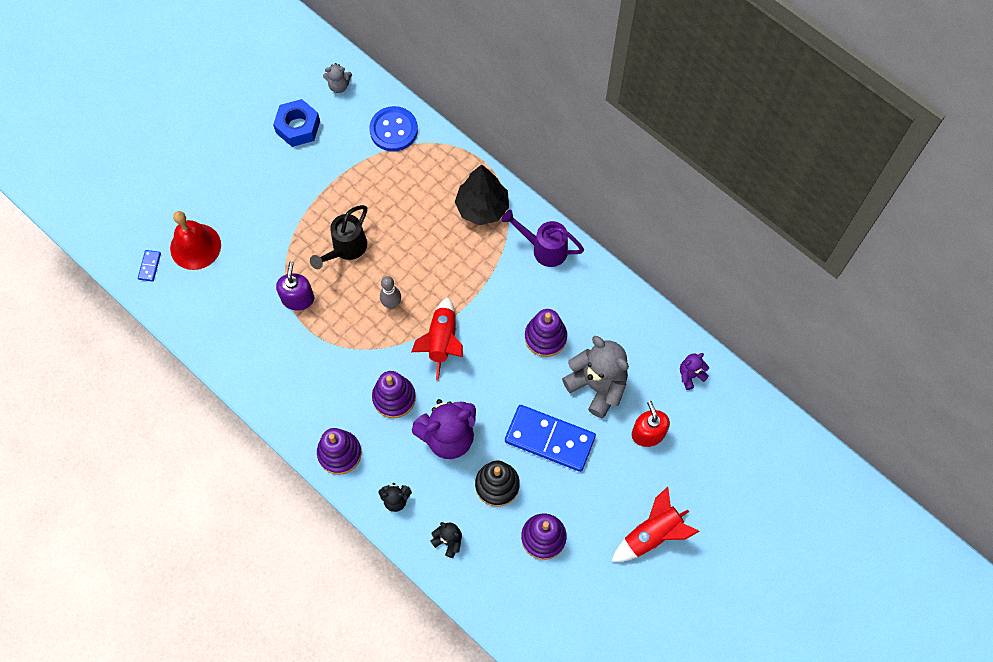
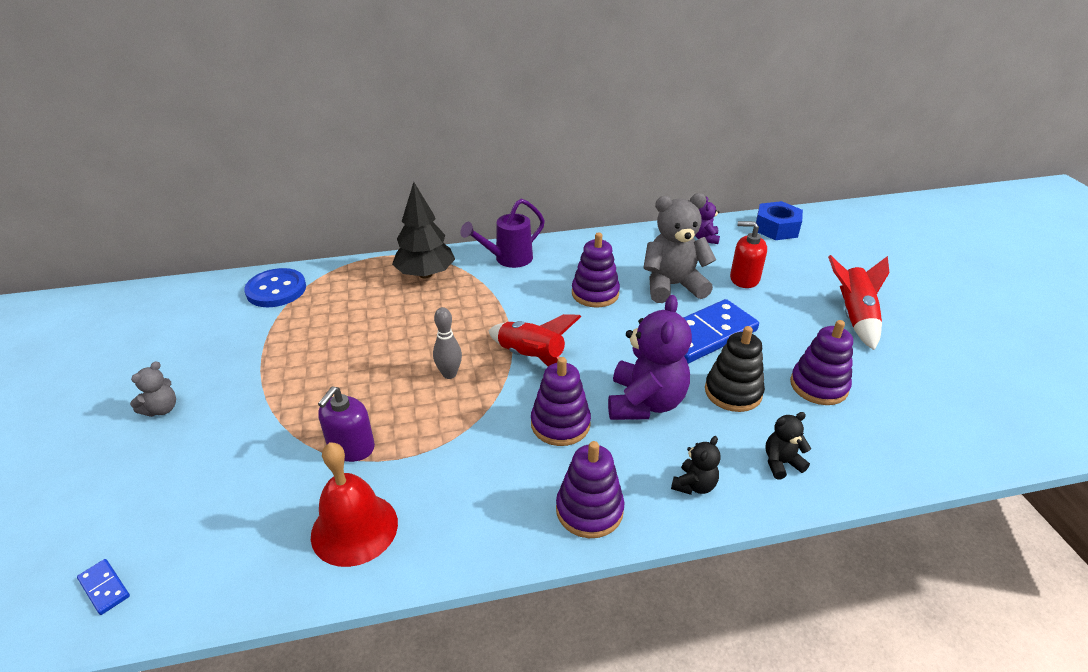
camera: 55 degrees left, 30 degrees down
red bell [170,211,221,270] -> red bell moved to [311,442,398,567]
blue nut [273,99,320,147] -> blue nut moved to [756,201,803,240]
purple soap dispenser [276,261,314,310] -> purple soap dispenser turned 105 degrees counterclockwise [318,386,375,462]
black watering can [310,205,367,269] -> none
grey teddy bear [323,63,352,93] -> grey teddy bear moved to [130,361,176,417]

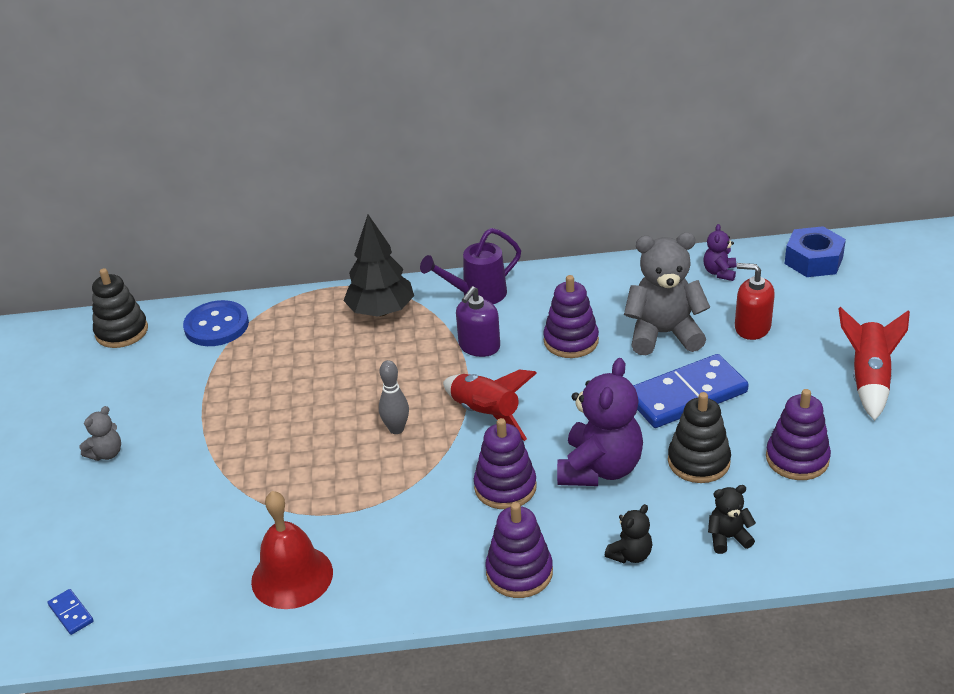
camera: 10 degrees right, 0 degrees up
purple soap dispenser [318,386,375,462] -> purple soap dispenser moved to [456,286,500,357]
none -> black stacking toy [92,268,148,348]

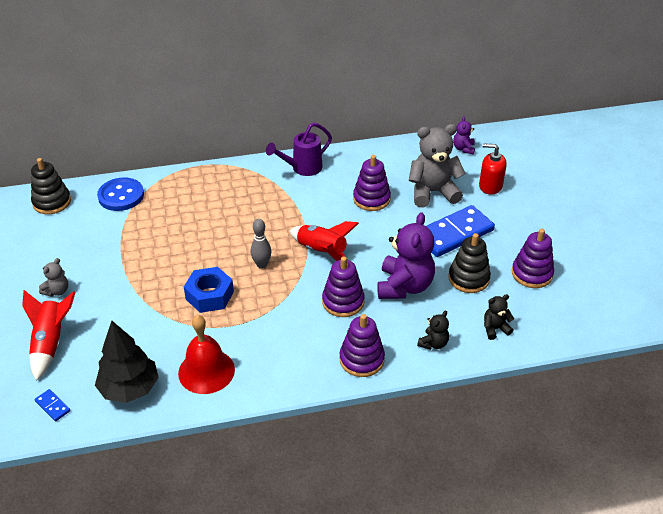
camera: 10 degrees left, 5 degrees up
black tree [343,215,414,317] -> black tree moved to [95,321,159,403]
purple soap dispenser [456,286,500,357] -> none
blue nut [785,226,846,277] -> blue nut moved to [184,267,234,313]
red rocket [838,307,910,421] -> red rocket moved to [22,290,76,381]

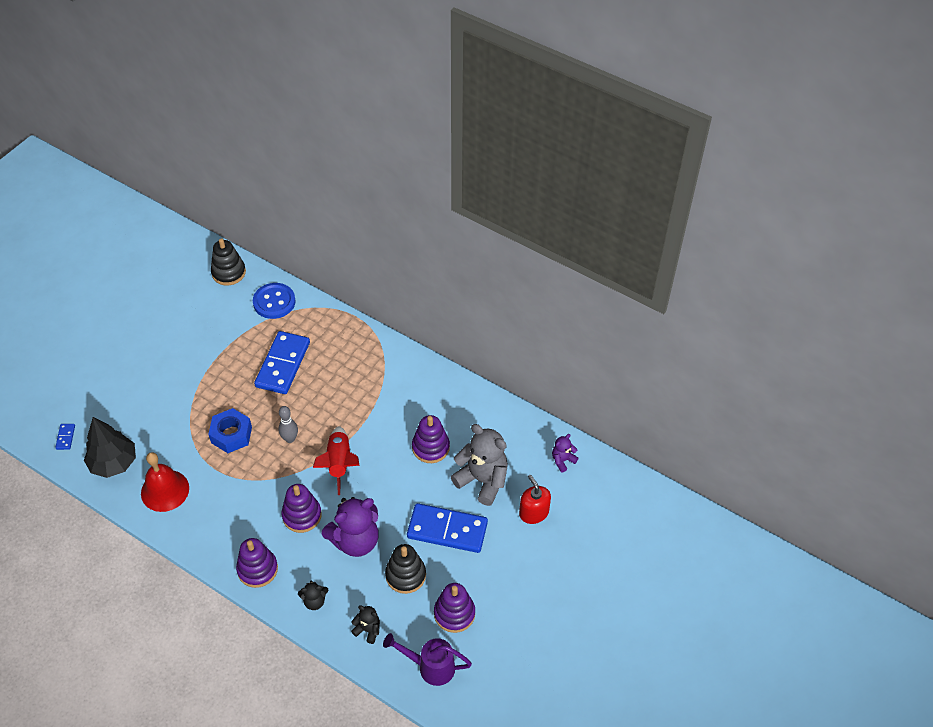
camera: 45 degrees right, 10 degrees up
red rocket [22,290,76,381] -> none
grey teddy bear [39,258,68,297] -> none
purple watering can [266,122,332,176] -> purple watering can moved to [383,633,472,686]
none -> blue domino [254,331,310,394]

